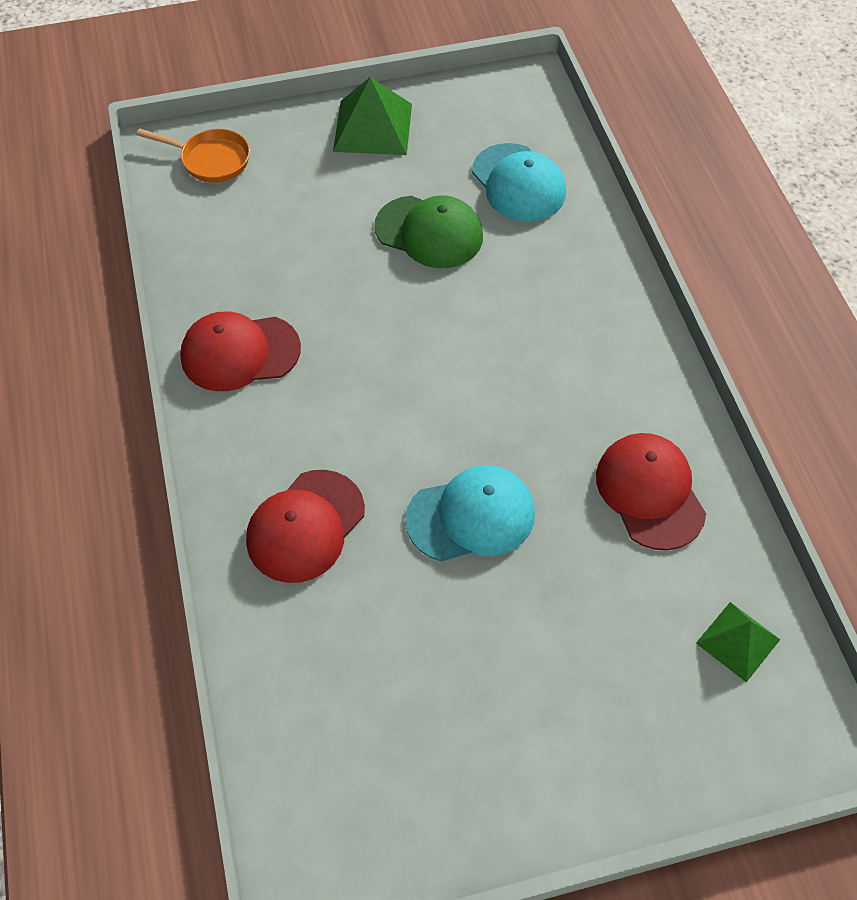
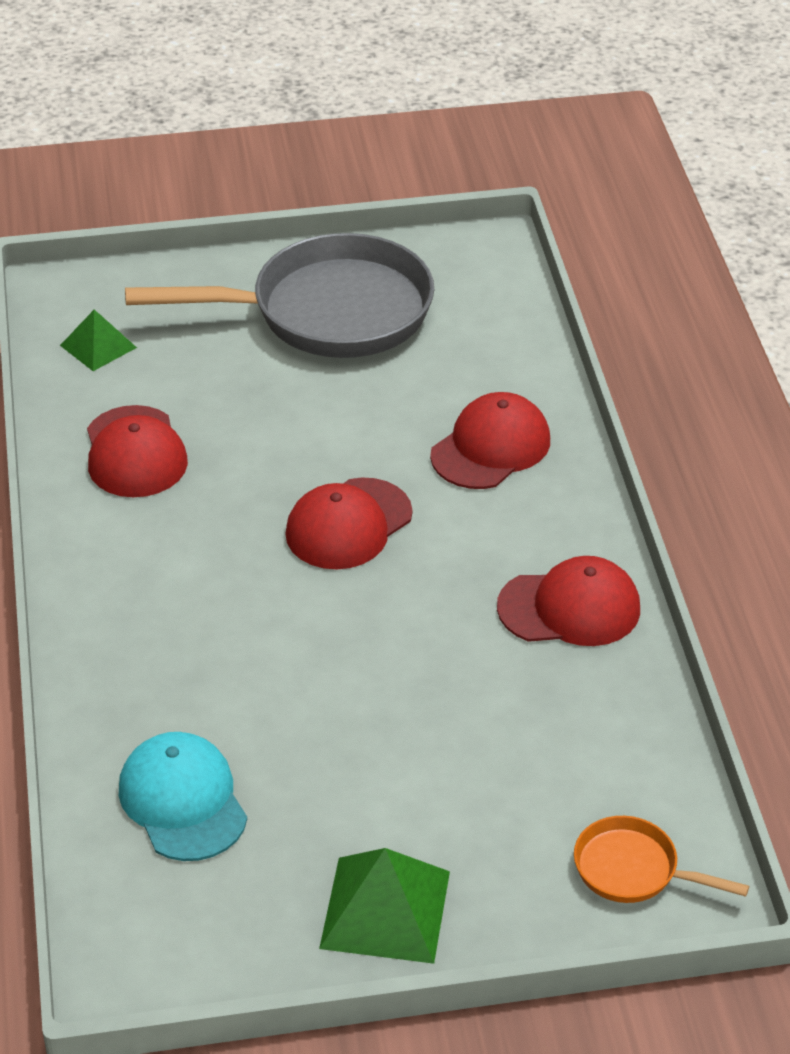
camera: 175 degrees left, 15 degrees down
green cap [375,195,483,268] -> none
turquoise cap [405,465,535,562] -> none
none -> grey pan [125,233,434,358]
none -> red cap [285,478,412,569]

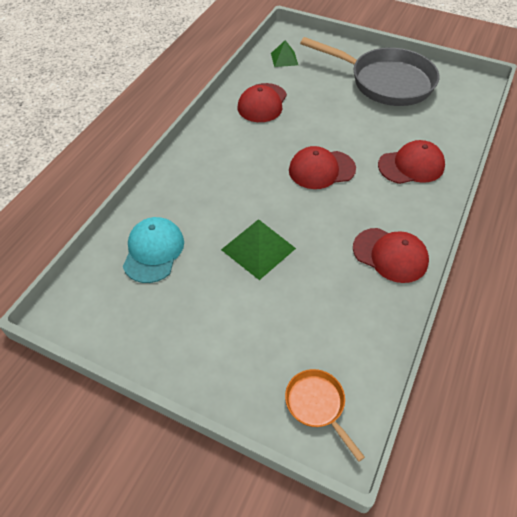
camera: 35 degrees right, 10 degrees up
green pyramid [319,848,450,964] -> green pyramid moved to [221,219,296,280]

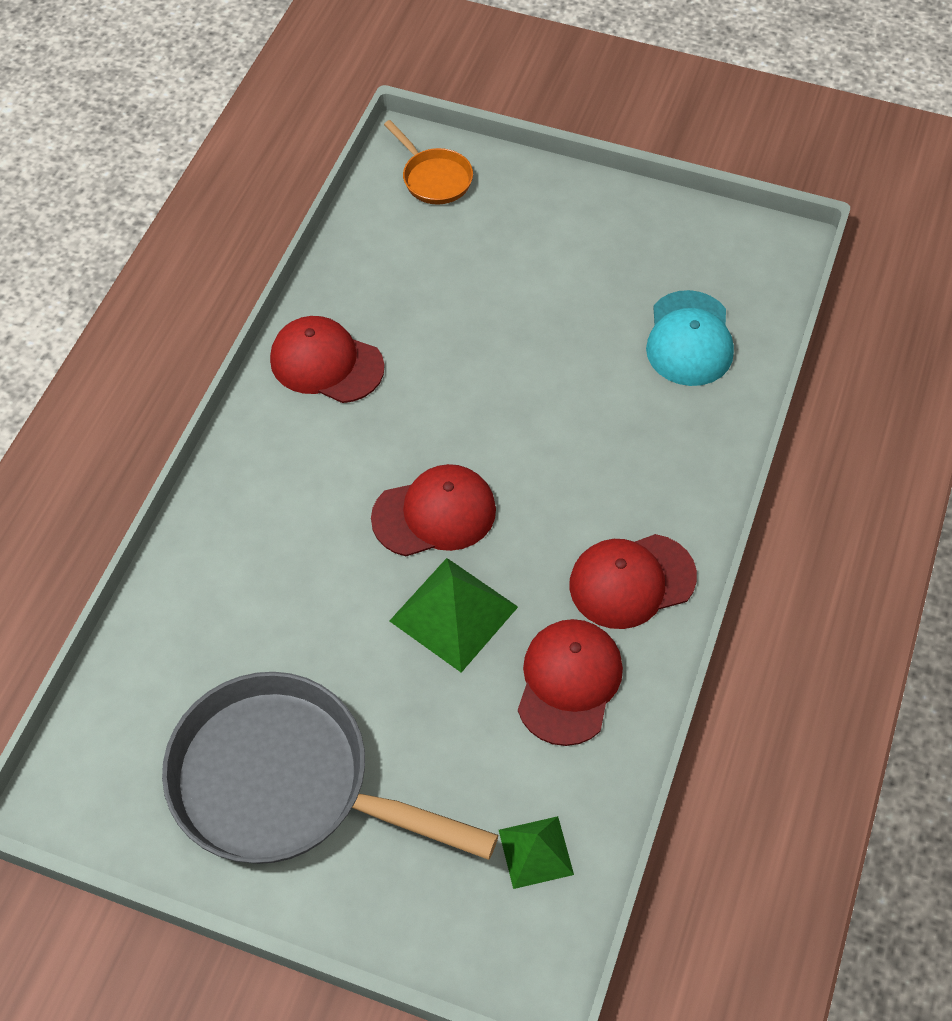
camera: 175 degrees right, 5 degrees up
green pyramid [221,219,296,280] -> green pyramid moved to [390,558,518,673]
red cap [378,140,445,184] -> red cap moved to [569,534,697,629]

